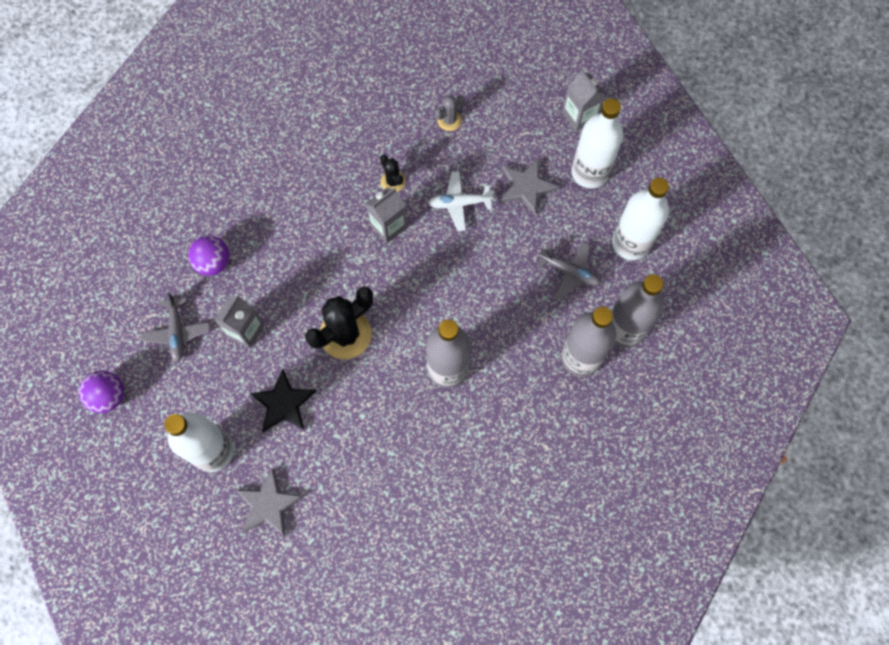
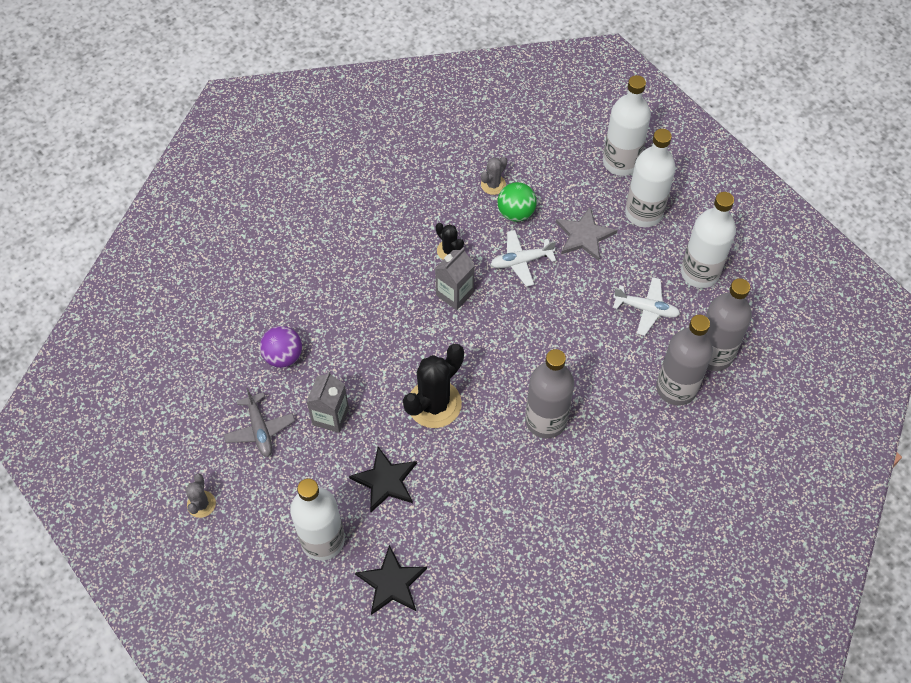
camera: 10 degrees left, 10 degrees down
purple ball [79,371,124,413] -> grey cactus [185,473,216,518]
grey star [236,469,304,536] -> black star [355,545,427,615]
grey plane [537,241,601,300] -> white plane [613,277,680,336]
grey carton [562,69,605,131] -> white bottle [603,75,651,176]
none -> green ball [498,182,537,222]

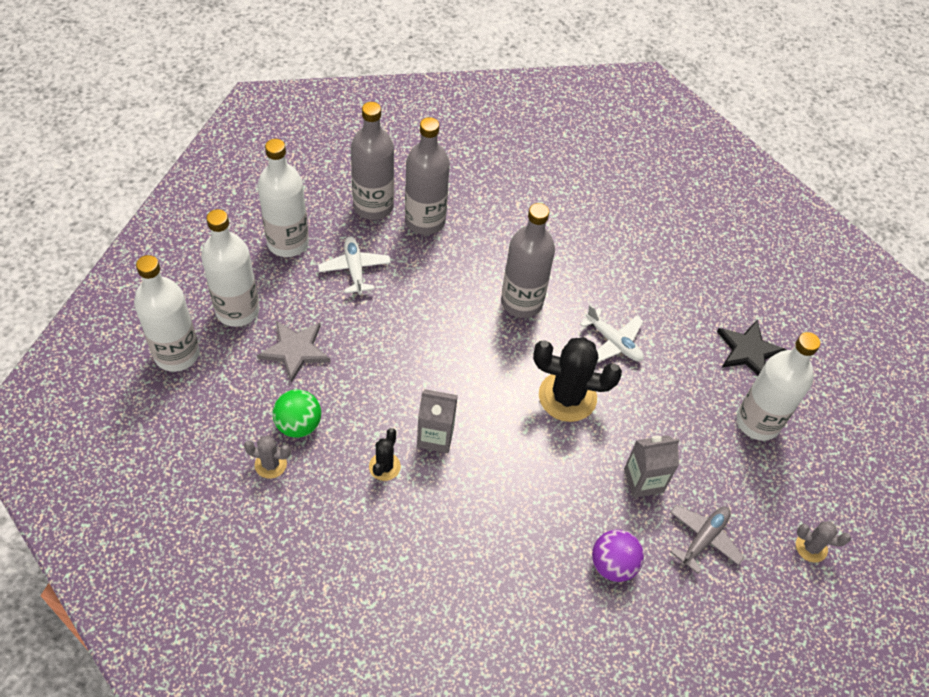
camera: 125 degrees left, 5 degrees down
grey cactus [185,473,216,518] -> grey cactus turned 45 degrees clockwise [796,521,851,563]
black star [349,447,417,512] -> none
white plane [491,230,556,287] -> white plane moved to [580,304,644,363]

